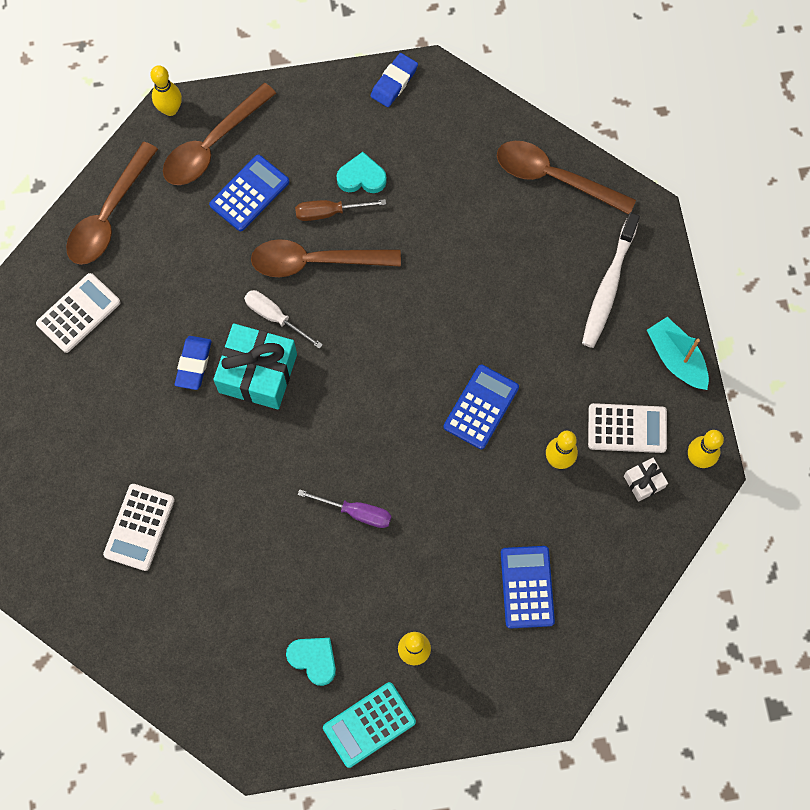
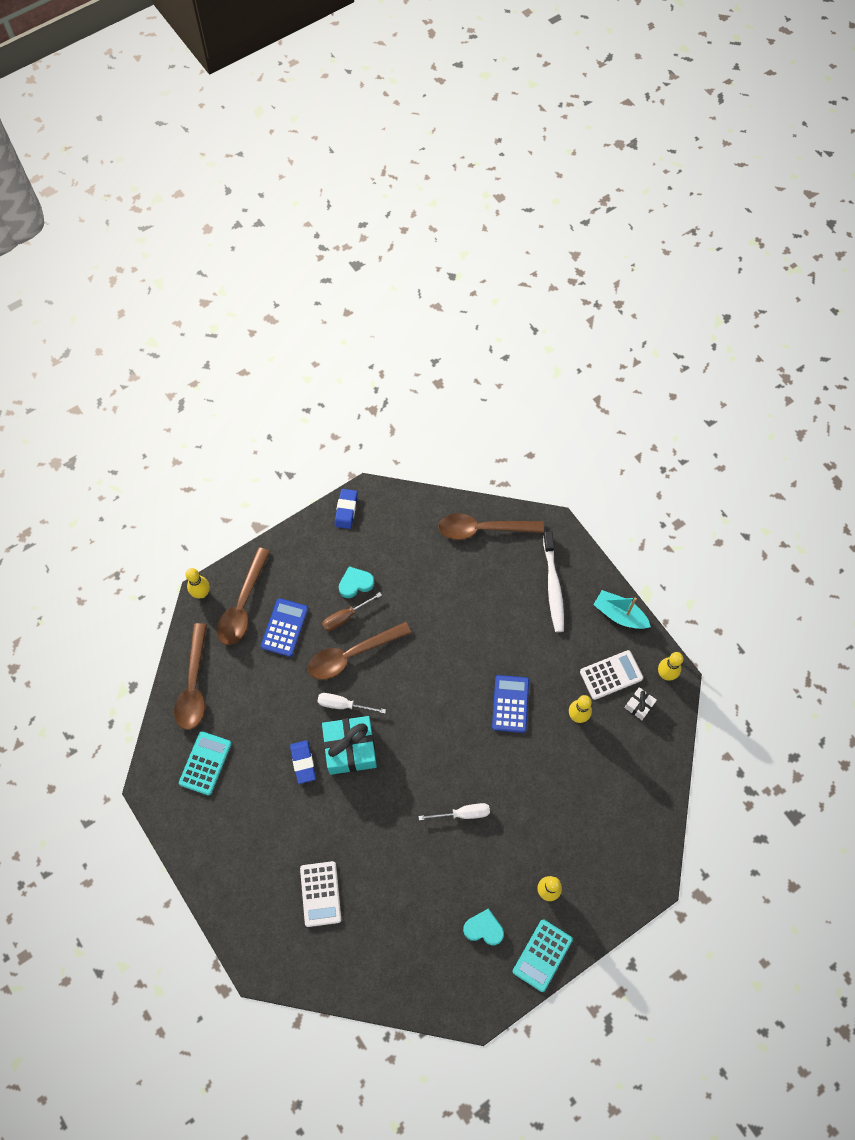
camera: 25 degrees left, 5 degrees down
white calculator [36,273,121,353] -> turquoise calculator [179,732,232,795]
purple screwdriver [298,489,392,528] -> white screwdriver [418,803,490,820]
blue calculator [501,546,555,629] -> none

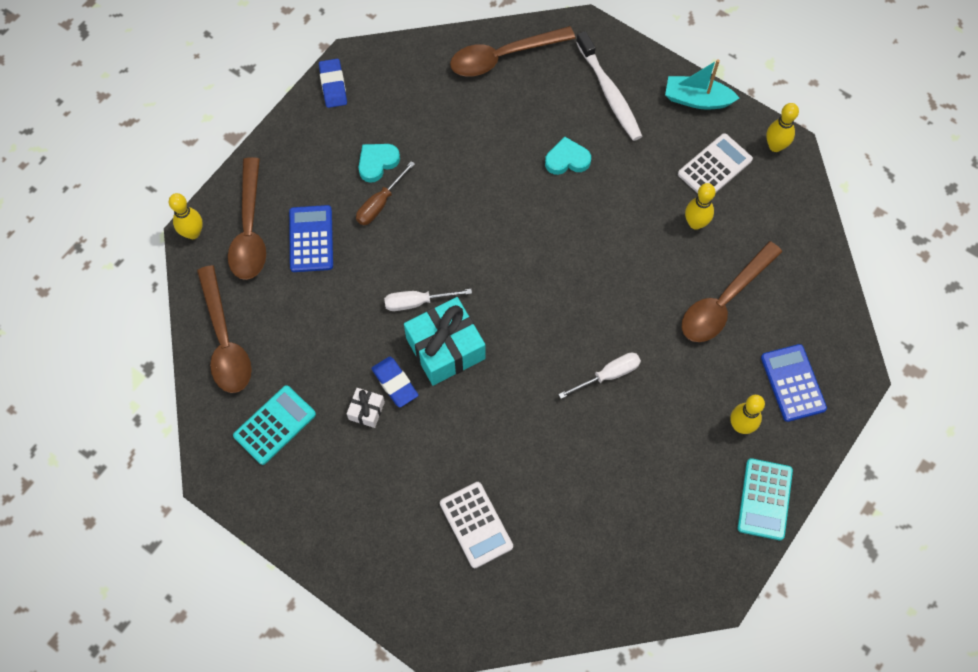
camera: 20 degrees left, 0 degrees up
turquoise calculator [179,732,232,795] -> turquoise calculator turned 45 degrees clockwise [233,385,316,465]
brown spoon [308,622,411,680] -> brown spoon moved to [682,241,782,342]
turquoise heart [463,908,504,945] -> turquoise heart moved to [545,136,591,175]
blue calculator [492,675,529,733] -> blue calculator moved to [761,344,827,422]
white gift [625,687,657,720] -> white gift moved to [347,388,385,428]

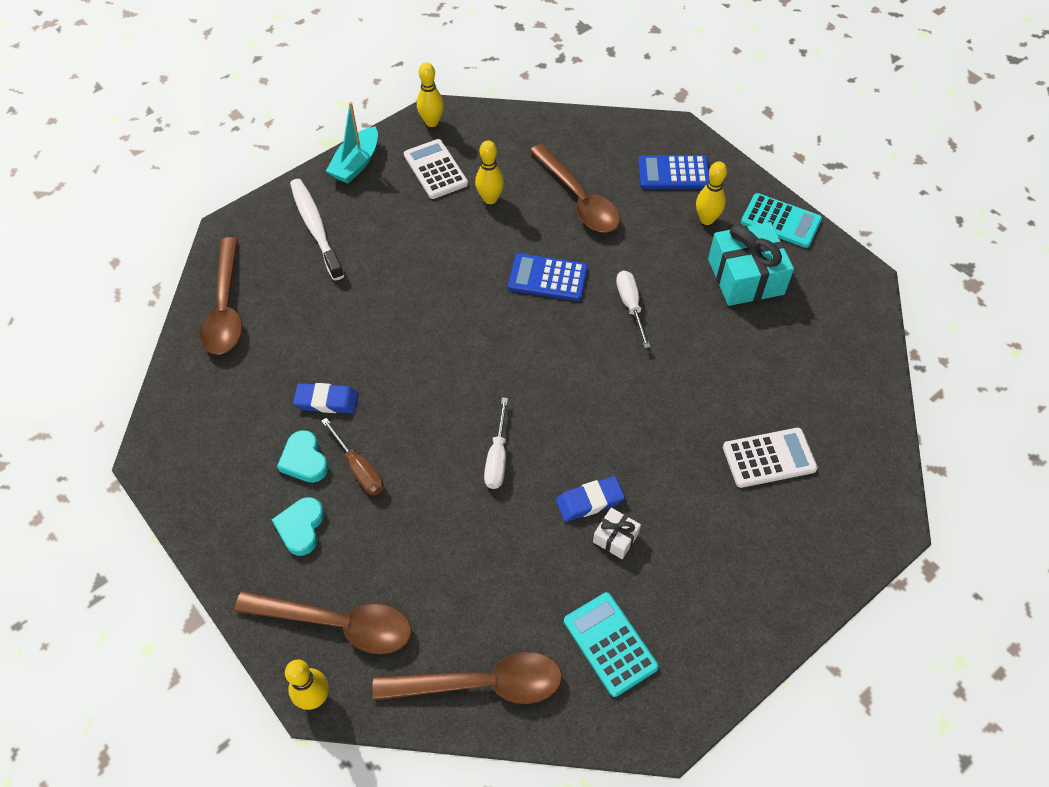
camera: 75 degrees left, 10 degrees down
blue calculator [289,205,333,272] -> blue calculator moved to [508,253,588,301]
blue eraser [319,59,347,108] -> blue eraser moved to [293,383,358,413]
turquoise gift [404,297,485,386] -> turquoise gift moved to [708,222,794,306]
turquoise heart [545,136,591,175] -> turquoise heart moved to [272,497,324,556]
white toothbrush [576,31,642,141] -> white toothbrush turned 105 degrees counterclockwise [290,179,344,280]

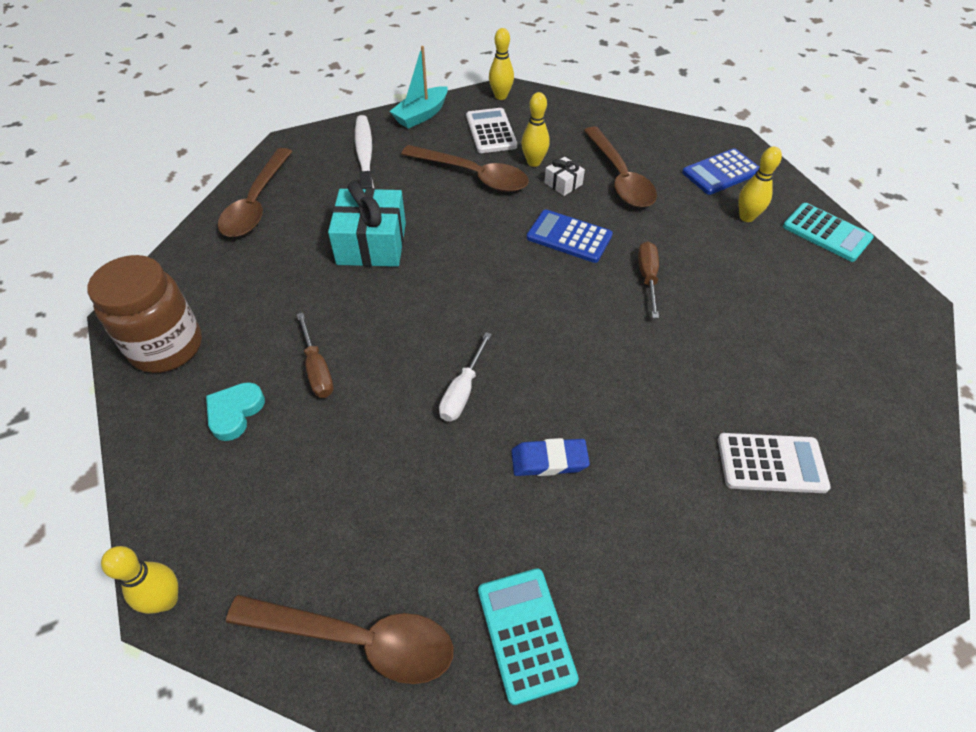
camera: 15 degrees right, 5 degrees down
brown spoon [234,591,412,654] -> brown spoon moved to [401,145,529,192]
turquoise heart [277,430,329,483] -> none
blue eraser [293,383,358,413] -> none
white gift [593,508,641,559] -> white gift moved to [544,157,585,196]
white screwdriver [616,271,650,348] -> brown screwdriver [638,241,659,318]
blue calculator [638,155,709,189] -> blue calculator turned 45 degrees counterclockwise [682,148,760,195]
turquoise gift [708,222,794,306] -> turquoise gift moved to [328,181,406,267]
none -> brown jar [88,255,202,373]

